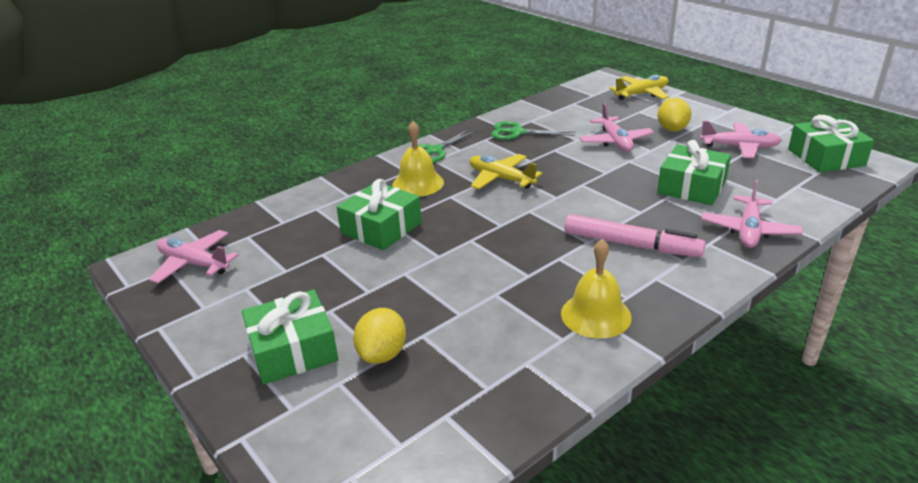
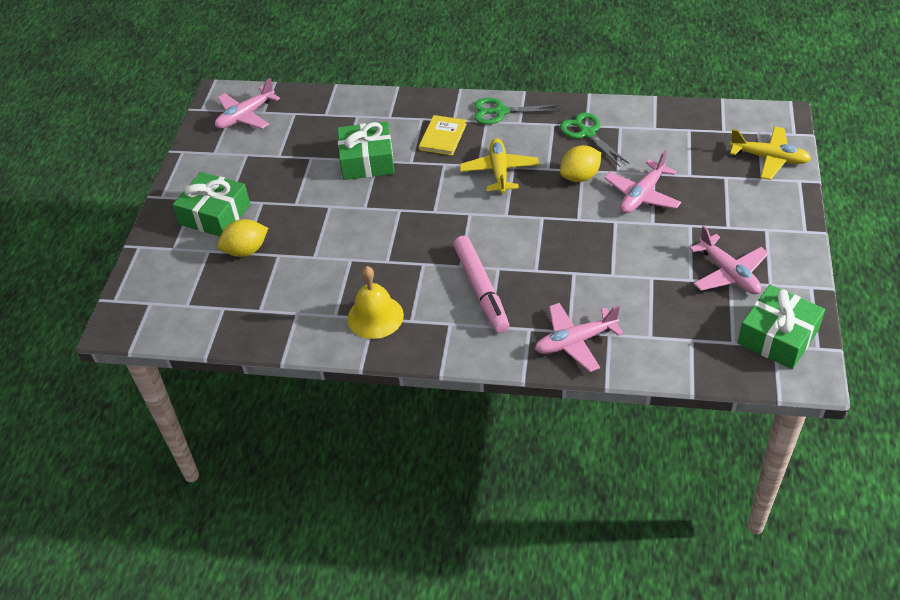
camera: 50 degrees right, 15 degrees up
pink plane [149,230,239,283] -> pink plane turned 120 degrees counterclockwise [215,78,280,129]
yellow bell [392,121,444,196] -> yellow book [419,115,467,156]
yellow lemon [657,98,692,132] -> yellow lemon moved to [560,145,601,182]
green gift [657,140,731,205] -> none

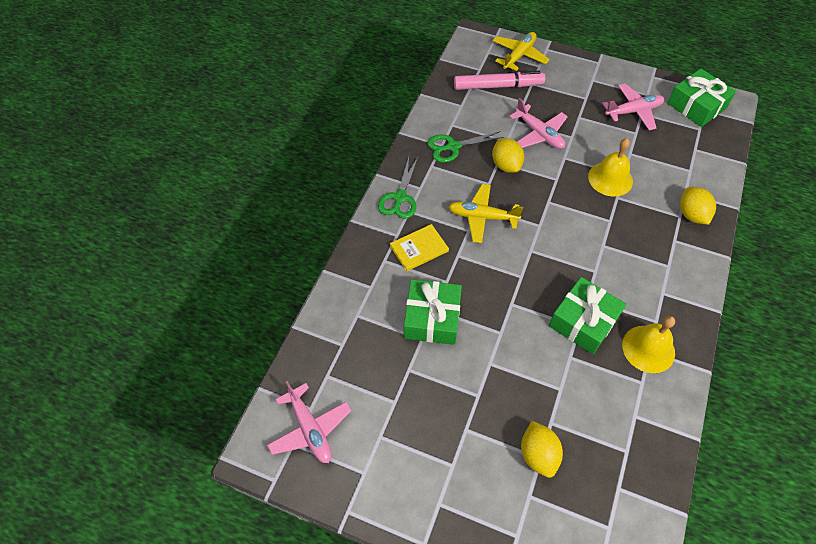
camera: 80 degrees left, 10 degrees up
green gift [173,172,250,237] -> green gift moved to [549,277,627,354]
yellow book [419,115,467,156] -> yellow book turned 60 degrees counterclockwise [390,224,449,271]
pink marker [453,236,509,333] -> pink marker moved to [454,71,545,90]
pink plane [535,303,624,372] -> yellow lemon [680,187,716,225]
none -> yellow bell [588,138,633,197]

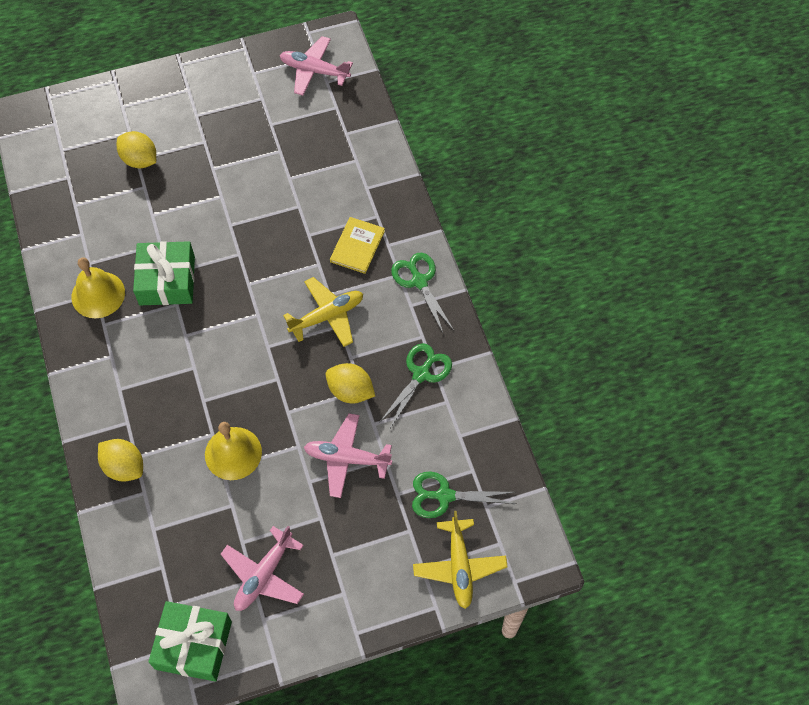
camera: 140 degrees right, 5 degrees up
green gift [404,279,462,345] -> none
pink marker [454,71,545,90] -> green scissors [412,472,517,518]

